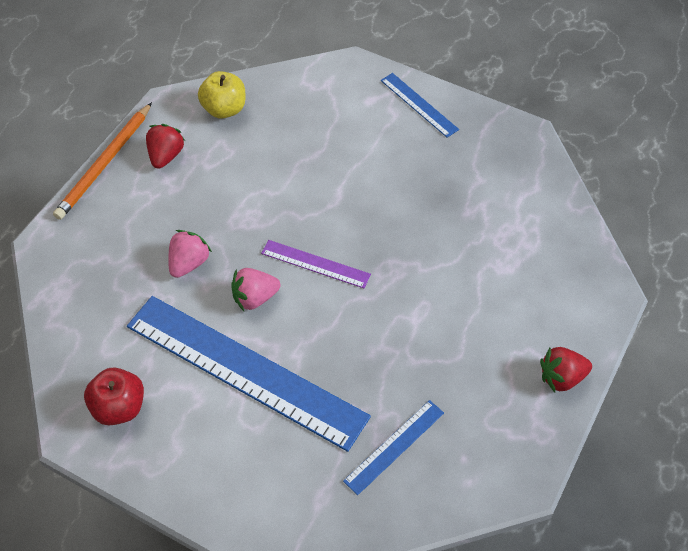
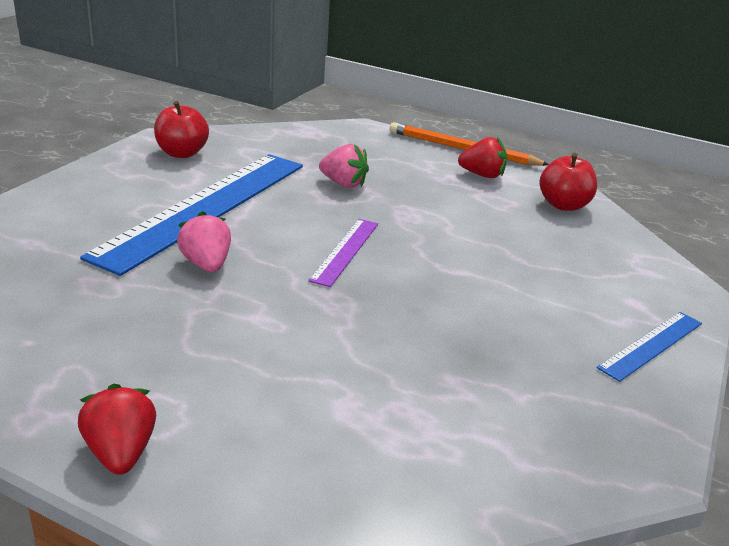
camera: 85 degrees right, 25 degrees down
yellow apple [198,71,246,119] -> red apple [539,153,597,211]
pink strawberry [231,268,280,311] -> pink strawberry moved to [177,211,231,272]
blue ruler [343,400,444,495] -> none

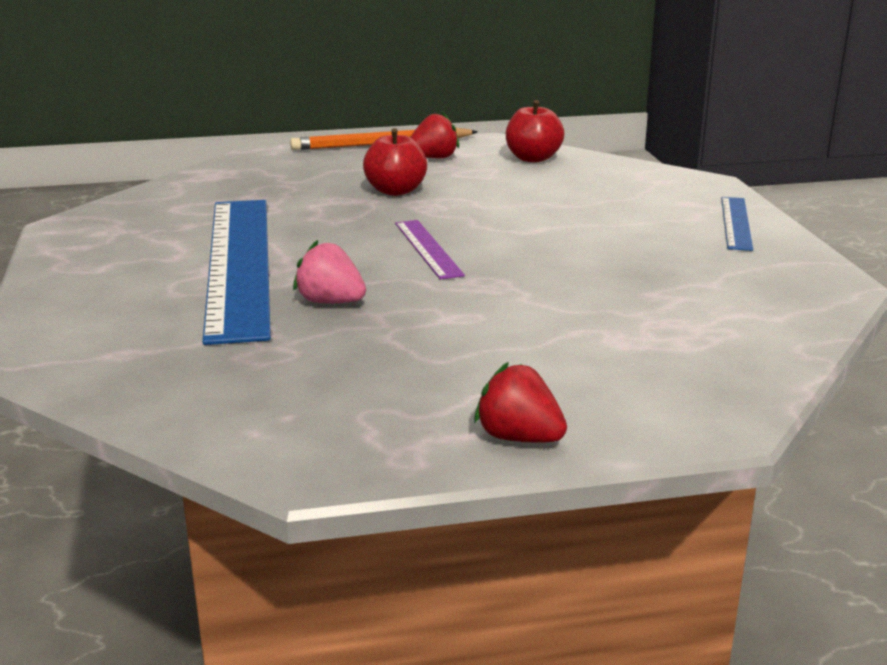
camera: 35 degrees left, 5 degrees down
red apple [154,101,209,158] -> red apple moved to [363,128,427,196]
pink strawberry [319,144,369,188] -> none

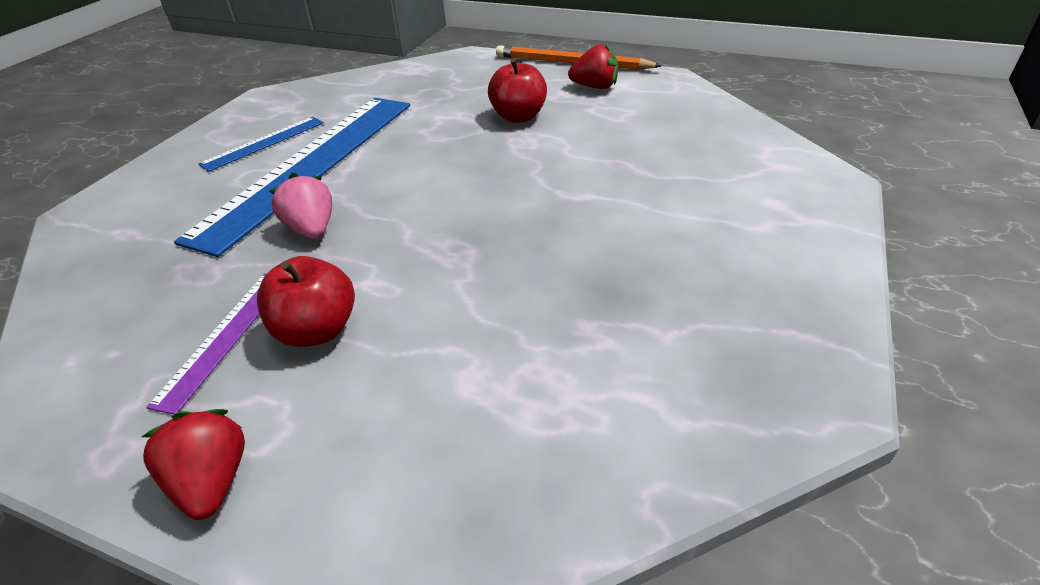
camera: 35 degrees right, 15 degrees up
purple ruler [395,220,465,280] -> purple ruler moved to [146,274,266,415]
red apple [506,100,564,163] -> red apple moved to [257,256,355,347]
blue ruler [721,197,753,251] -> blue ruler moved to [198,117,324,172]

